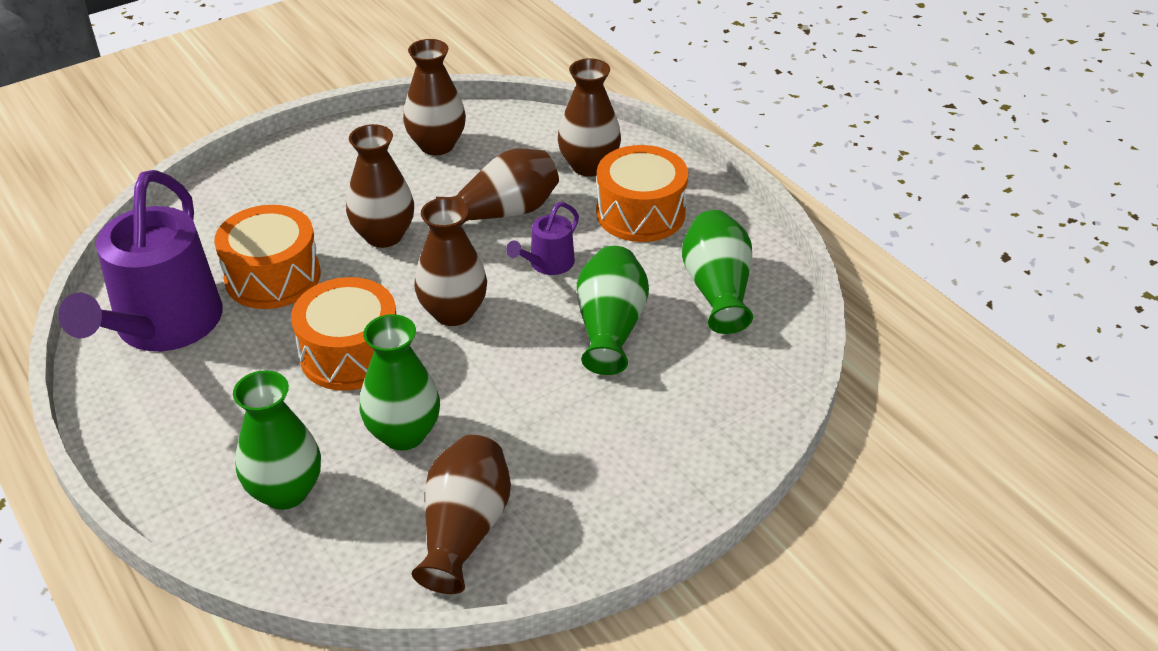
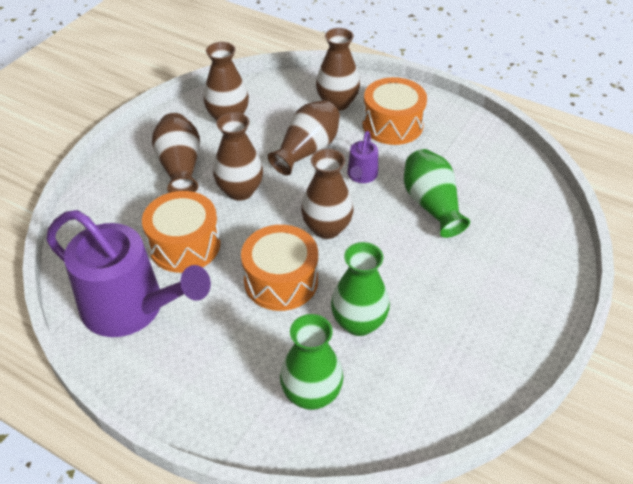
camera: 25 degrees left, 5 degrees up
purple watering can [58,170,223,351] -> purple watering can turned 45 degrees counterclockwise [46,210,211,337]
brown vase [412,435,511,594] -> brown vase moved to [152,113,200,193]
green vase [682,210,753,334] -> none

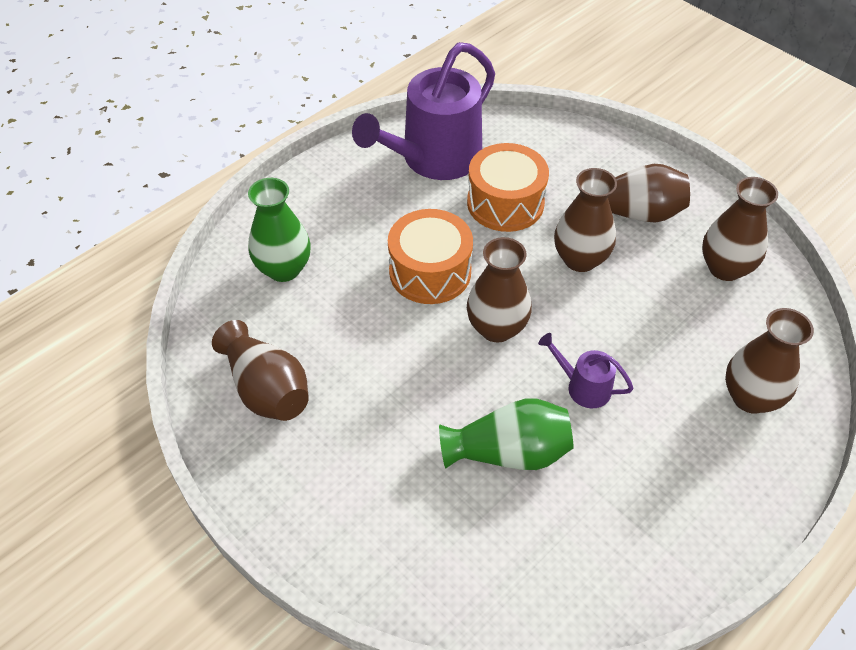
camera: 105 degrees right, 5 degrees up
brown vase [268,100,340,175] -> brown vase moved to [212,320,309,421]
green vase [331,242,390,336] -> none
orange drum [362,77,427,145] -> none

